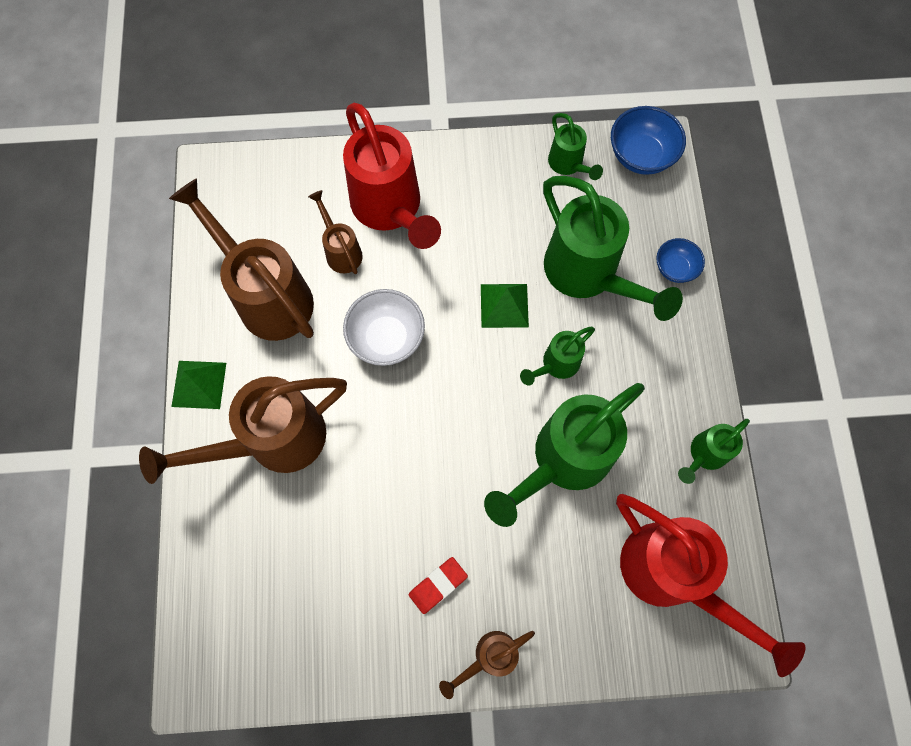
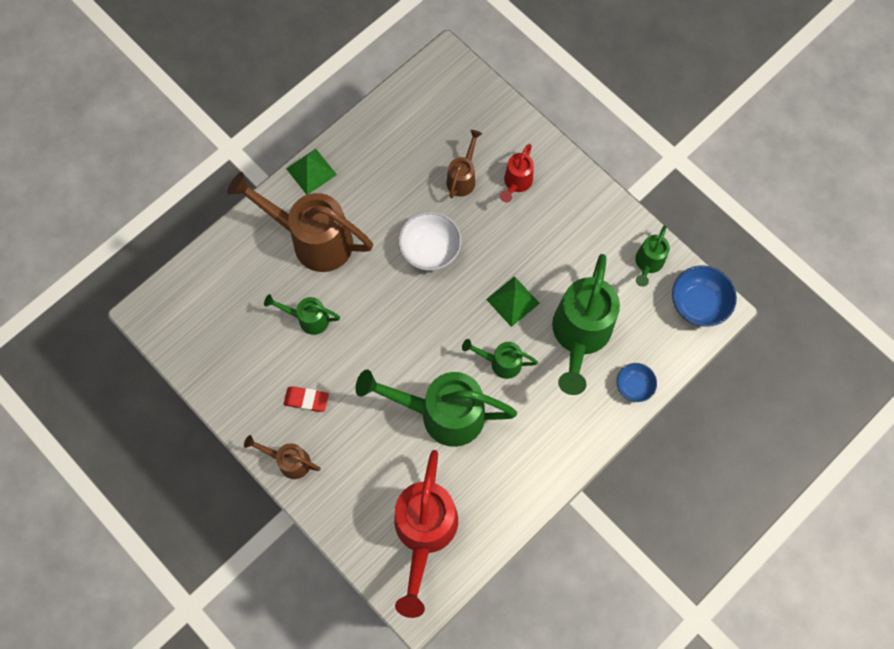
camera: 50 degrees right, 0 degrees up
brown watering can [169,178,314,341] -> none
red watering can [343,103,441,249] -> red watering can [500,144,534,203], size x0.50
green watering can [678,419,750,484] -> green watering can moved to [264,294,340,335]

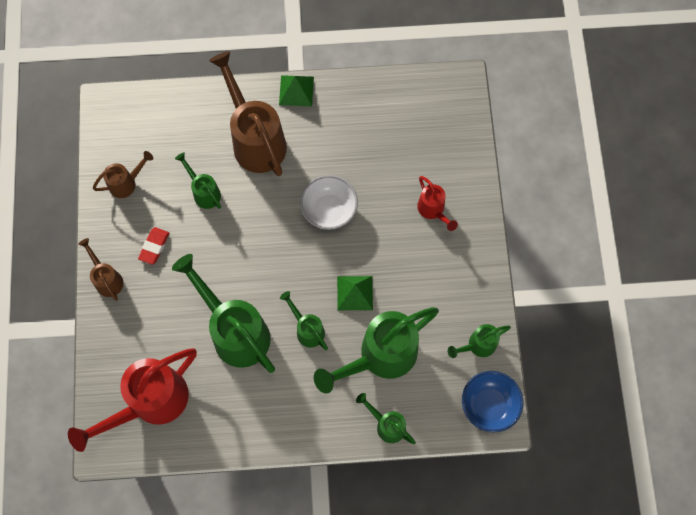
camera: 40 degrees right, 0 degrees up
red eraser [284,386,329,412] -> red eraser turned 60 degrees clockwise [138,227,169,265]
brown watering can [446,130,482,199] -> brown watering can moved to [93,151,153,198]
red watering can [500,144,534,203] -> red watering can turned 90 degrees counterclockwise [417,176,458,231]
blue bowl [617,363,657,402] -> green watering can [356,393,416,444]

